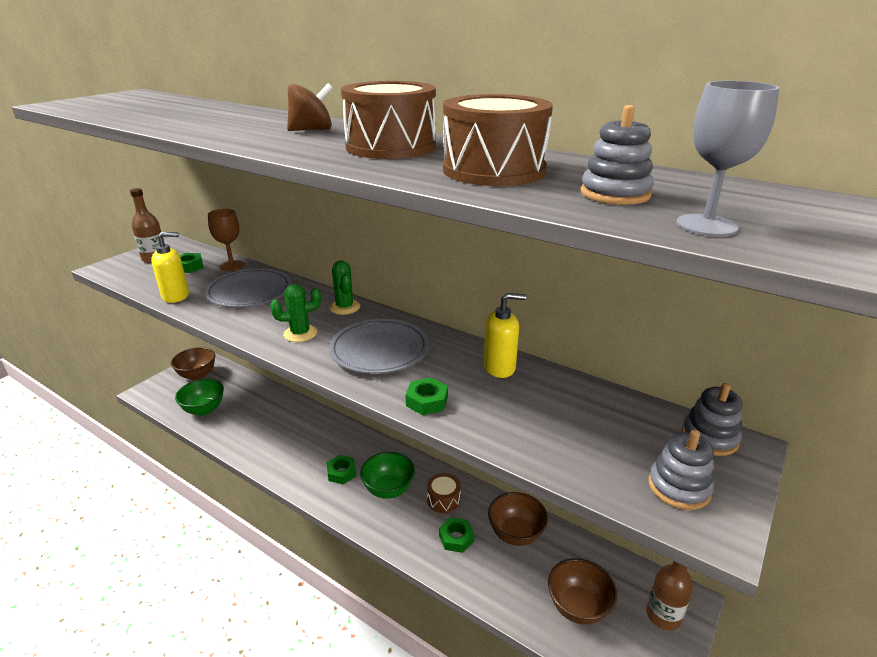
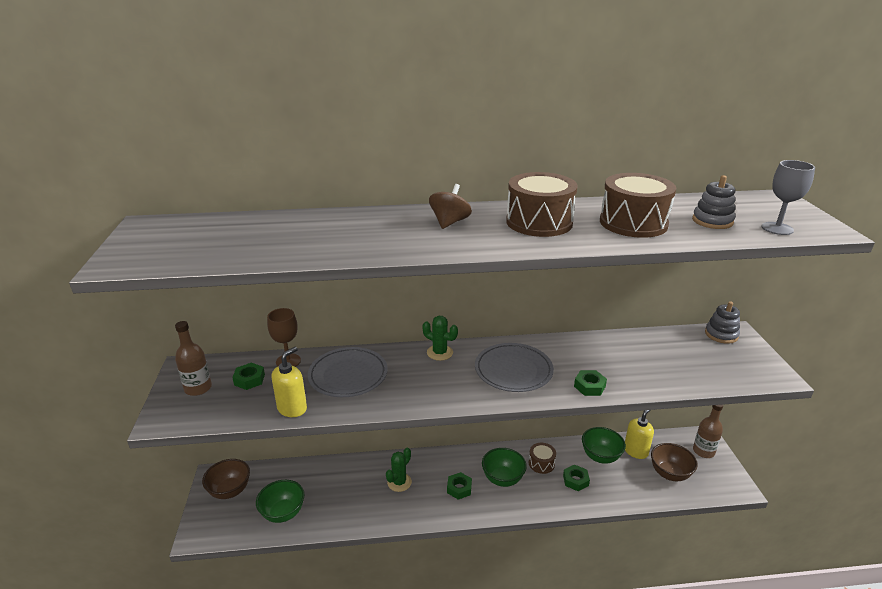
camera: 40 degrees left, 0 degrees up
green cactus [270,284,321,342] -> green cactus moved to [386,448,412,492]
yellow soap dispenser [484,293,526,378] -> yellow soap dispenser moved to [625,410,654,459]
brown bowl [488,492,548,546] -> green bowl [582,427,626,464]
grey stacking toy [648,430,714,510] -> none

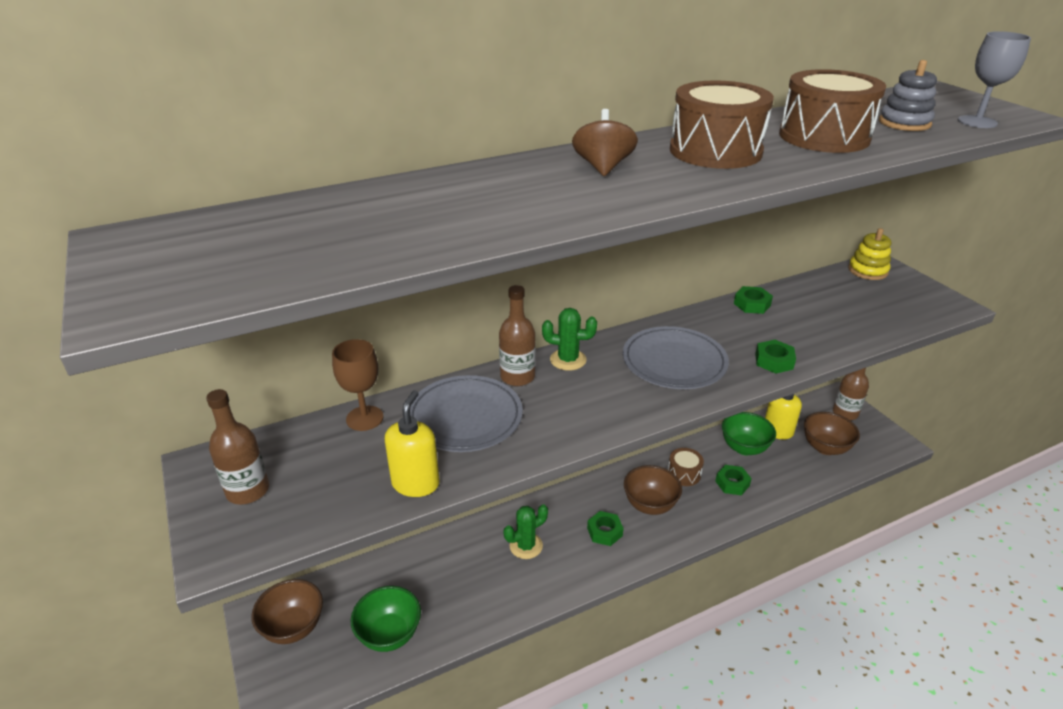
camera: 20 degrees left, 5 degrees up
green nut [232,363,265,390] -> green nut moved to [734,286,773,314]
green cactus [386,448,412,492] -> green cactus turned 45 degrees clockwise [504,504,548,559]
green bowl [482,448,527,487] -> brown bowl [624,465,682,515]
grey stacking toy [705,301,740,344] -> yellow stacking toy [848,228,891,280]
none -> brown bottle [499,285,535,386]

